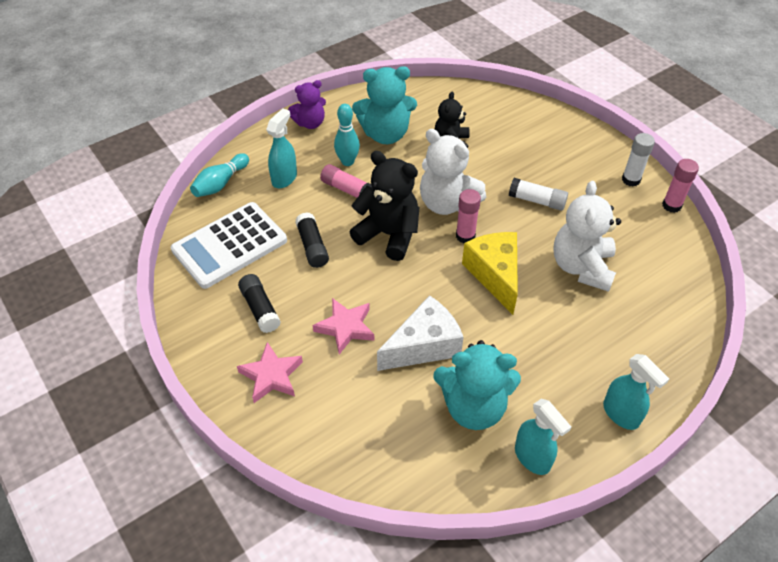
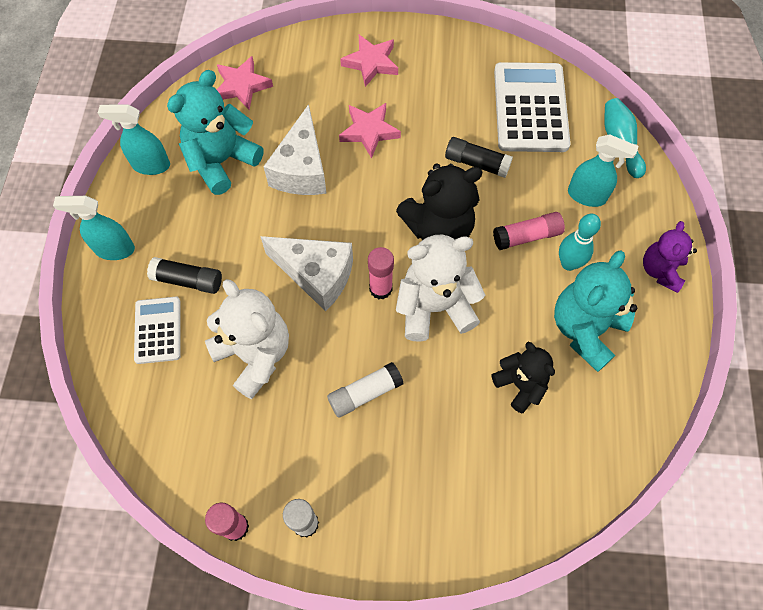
camera: 130 degrees right, 15 degrees up
black glue stick [238,274,281,333] -> black glue stick moved to [147,257,222,294]
turquoise spray bottle [266,108,297,188] -> turquoise spray bottle turned 45 degrees counterclockwise [568,134,638,207]
yellow cheese [462,232,518,315] -> white cheese [260,236,353,311]
none -> white calculator [134,297,181,364]
none -> pink star [217,56,273,110]

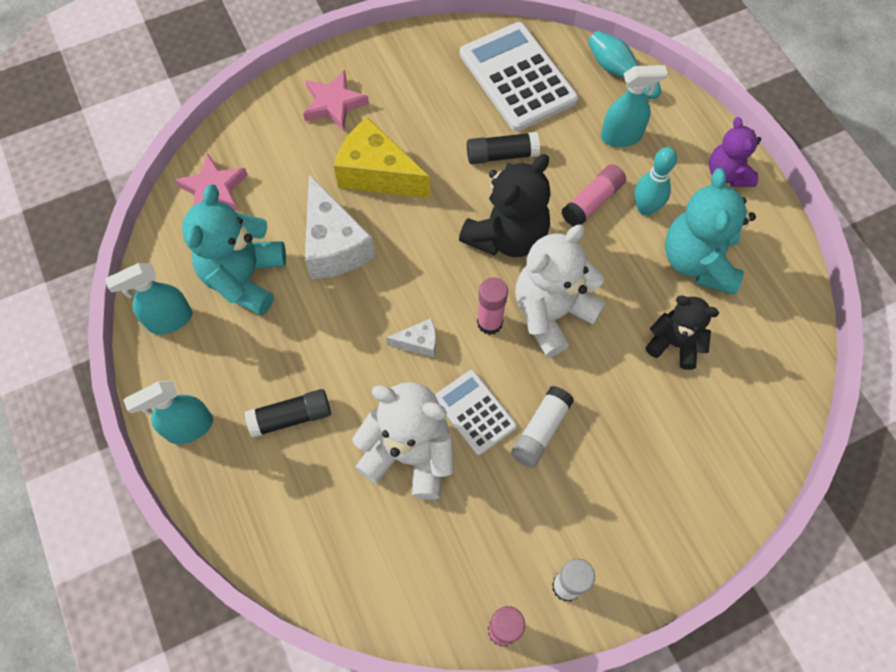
camera: 30 degrees left, 0 degrees up
white calculator [134,297,181,364] -> white calculator moved to [435,370,517,455]
white cheese [260,236,353,311] -> white cheese [386,318,436,357], size x0.48
pink star [339,103,401,158] -> yellow cheese [334,117,430,198]

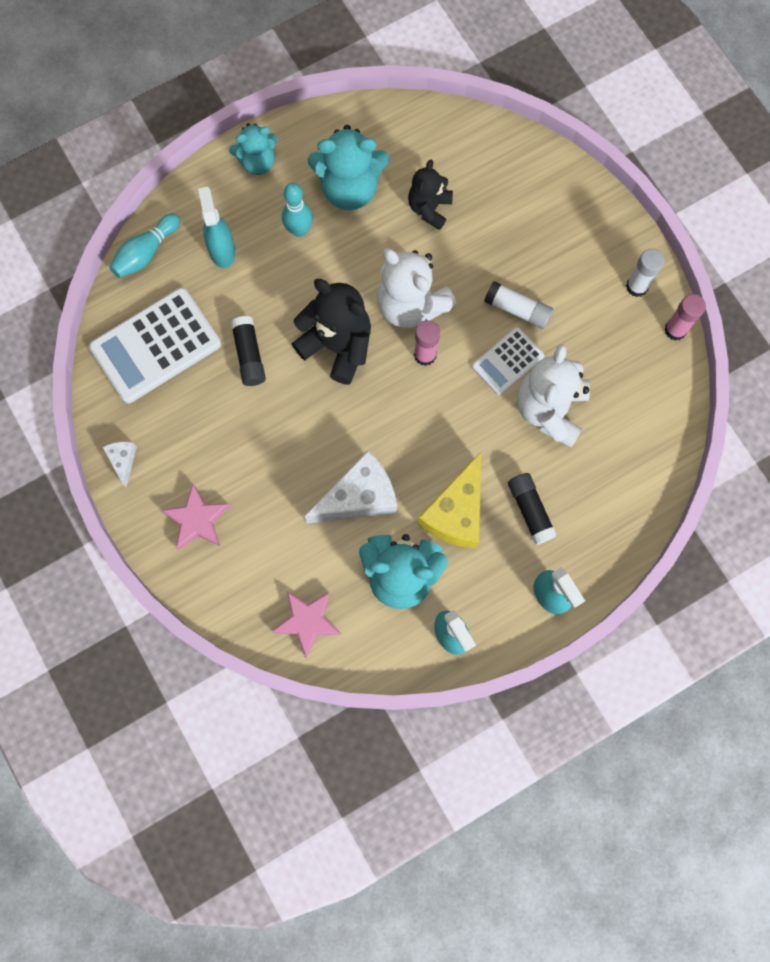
camera: 95 degrees left, 10 degrees up
yellow cheese [334,117,430,198] -> yellow cheese moved to [418,452,481,548]
white cheese [386,318,436,357] -> white cheese moved to [102,441,137,488]
pink glue stick [561,164,626,226] -> none
purple teddy bear [709,117,761,187] -> turquoise teddy bear [229,123,278,175]

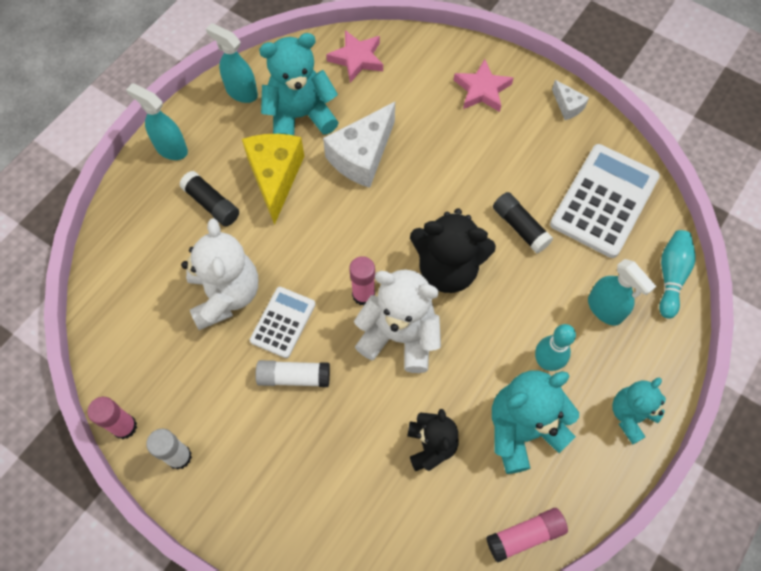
camera: 155 degrees right, 10 degrees down
none -> pink glue stick [486,508,568,563]

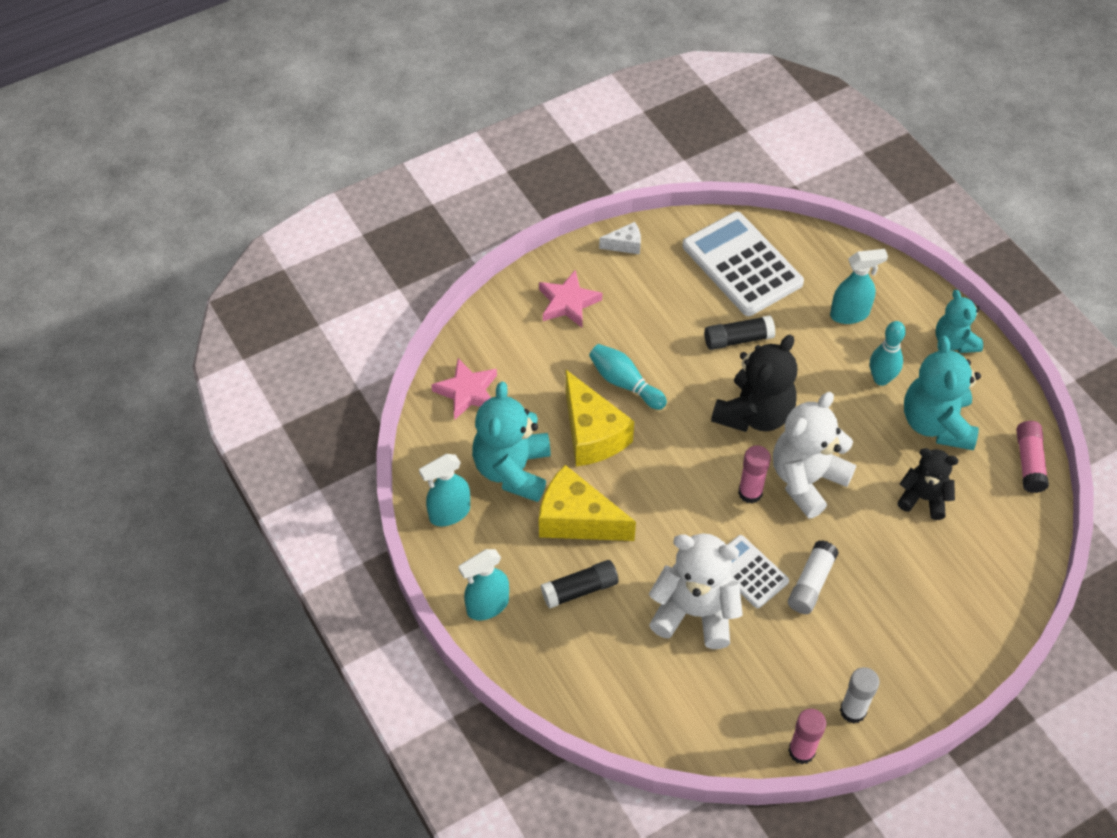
camera: 65 degrees left, 10 degrees down
white cheese [323,102,395,188] -> yellow cheese [565,370,634,466]
turquoise bowling pin [659,230,696,319] -> turquoise bowling pin moved to [589,344,667,410]

